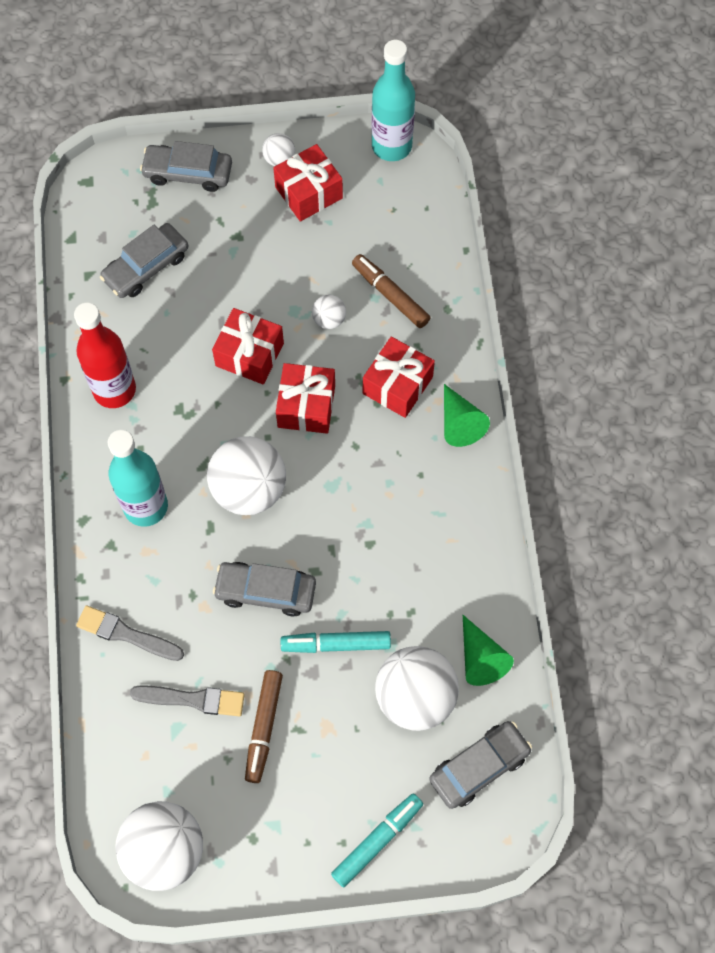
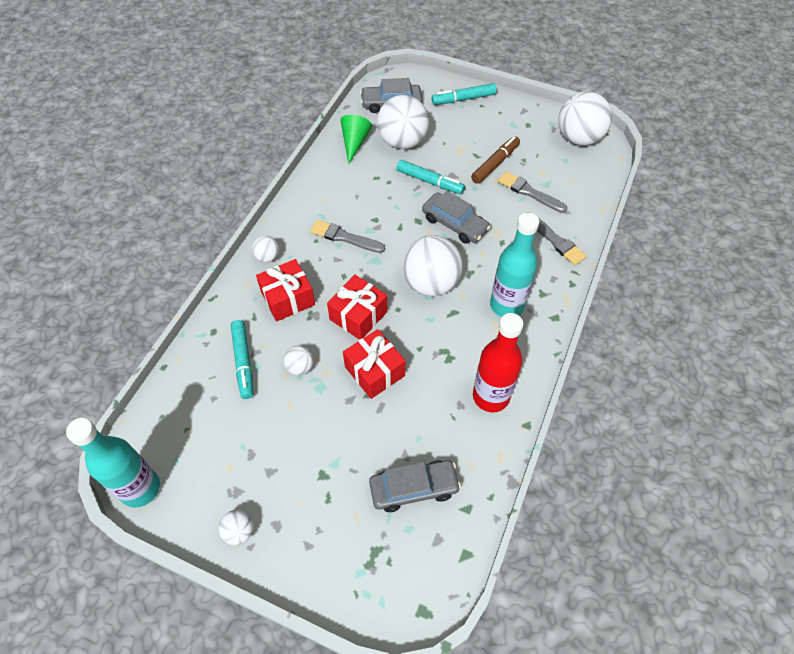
camera: 150 degrees left, 10 degrees down
grey car [140,141,232,192] -> none
red gift [273,144,343,221] -> none
brown marker [352,254,431,328] -> turquoise marker [231,320,253,399]
green cone [444,384,490,447] -> white ball [252,236,279,263]
none -> grey brush [310,220,385,253]

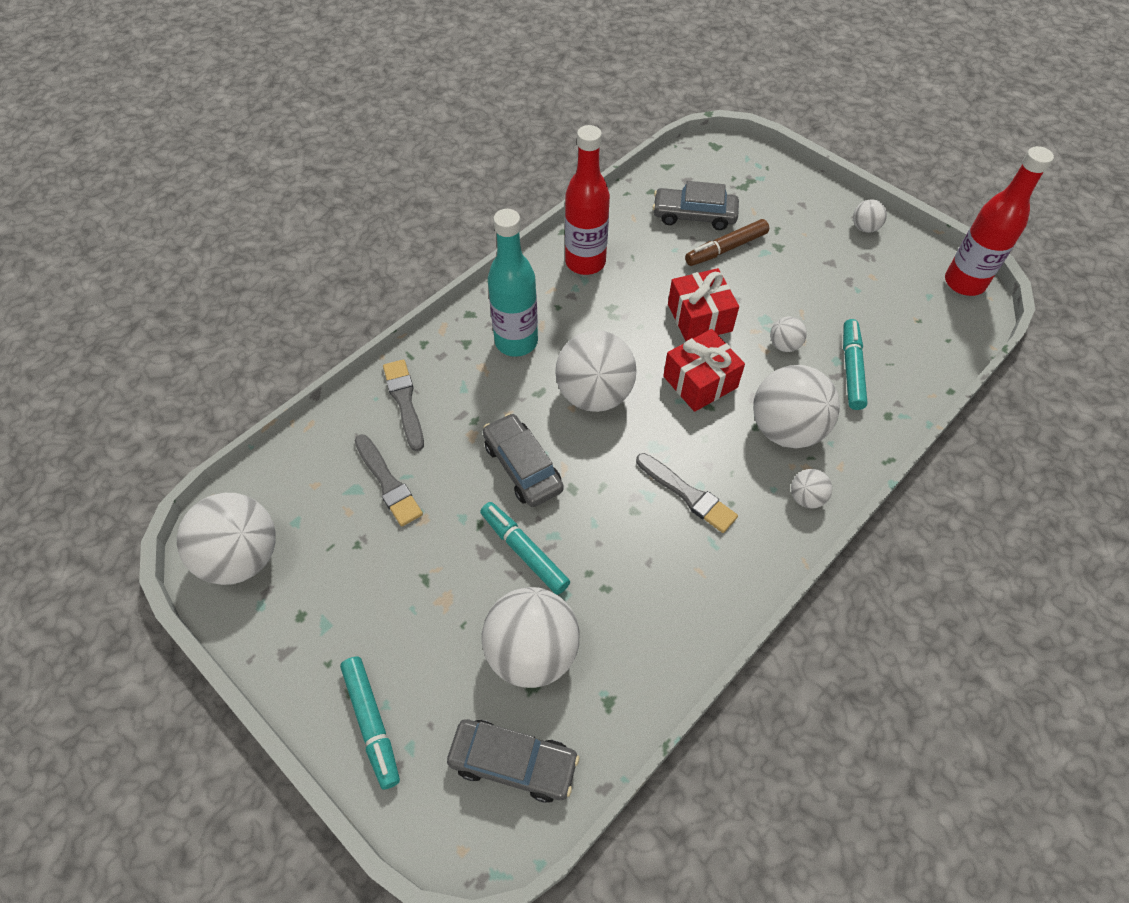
camera: 160 degrees left, 0 degrees up
turquoise bottle [66,418,160,508] -> red bottle [945,146,1054,296]
red gift [256,259,315,322] -> white ball [753,365,840,448]
green cone [340,115,372,164] -> none
turquoise marker [432,83,497,105] -> turquoise marker turned 60 degrees clockwise [340,657,400,790]
brown marker [471,136,520,184] -> brown marker moved to [685,219,769,266]

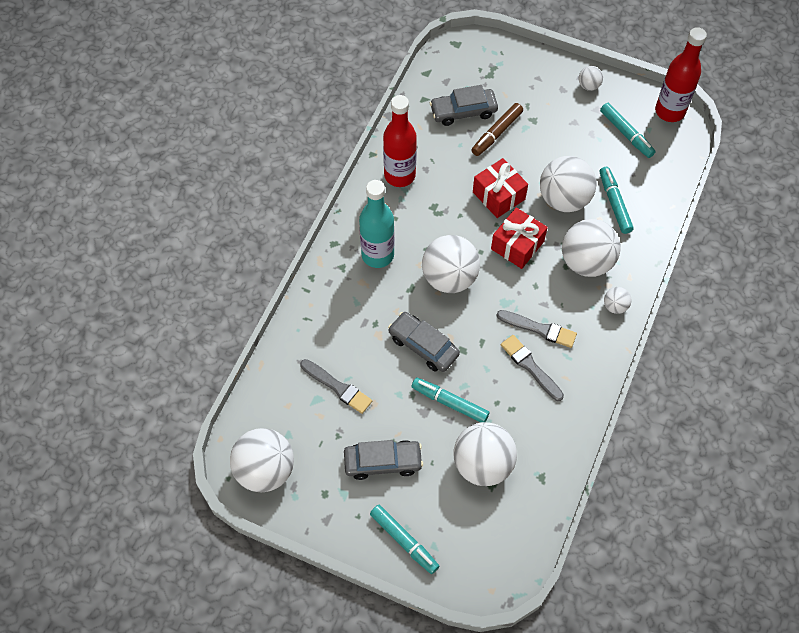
camera: 20 degrees left, 5 degrees up
grey brush [383,359,424,451] -> grey brush moved to [501,335,564,401]
grey car [447,719,579,803] -> grey car moved to [344,440,423,480]
white ball [770,316,807,352] -> white ball [540,156,596,212], size x2.16
none -> turquoise marker [600,103,656,158]

